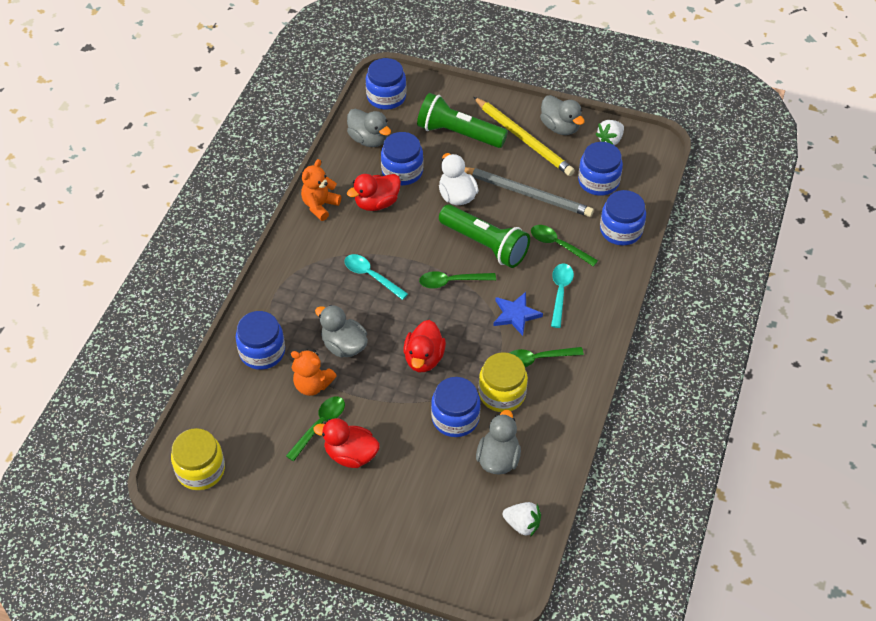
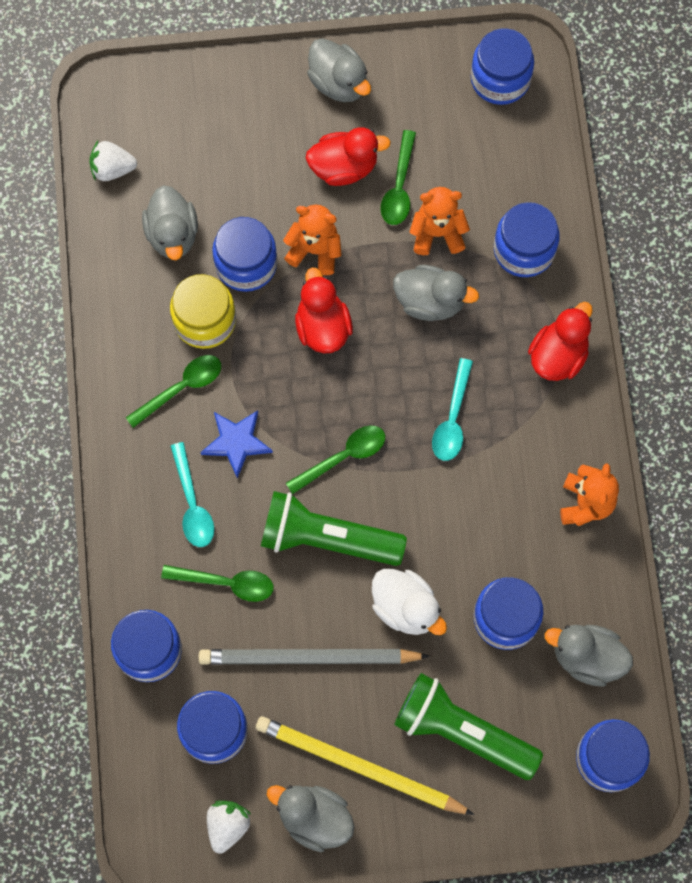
camera: 155 degrees right, 20 degrees up
yellow jar [171,428,225,490] -> blue jar [471,29,534,105]
turquoise spoon [344,254,408,300] -> turquoise spoon turned 90 degrees clockwise [432,358,473,461]
red duck [347,174,401,211] -> red duck moved to [528,302,593,381]
green flashlight [417,93,508,148] -> green flashlight turned 150 degrees counterclockwise [394,673,543,780]
none -> orange teddy bear [283,205,342,275]
none -> grey duck [307,38,371,102]

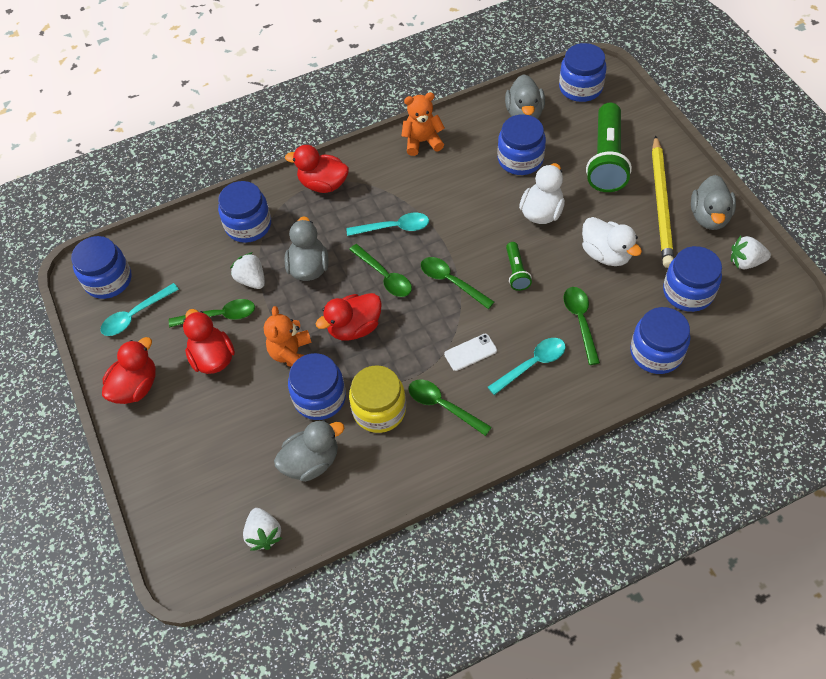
camera: 105 degrees left, 15 degrees down
grey pencil [199,649,430,665] -> white duck [582,217,642,266]
blue star [200,411,273,479] -> white phone [444,334,497,371]
green flashlight [261,491,407,566] -> green flashlight [506,242,532,291], size x0.49
grey duck [307,38,371,102] -> red duck [102,337,156,404]
orange teddy bear [409,187,470,255] -> white strawberry [230,252,265,289]
none -> turquoise spoon [101,283,179,336]
none -> green spoon [349,244,412,297]

